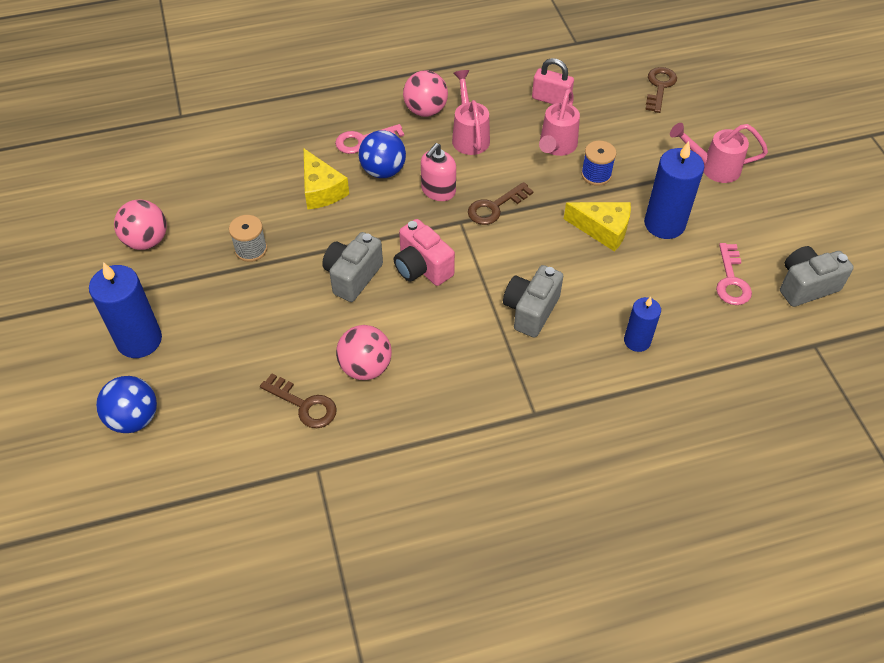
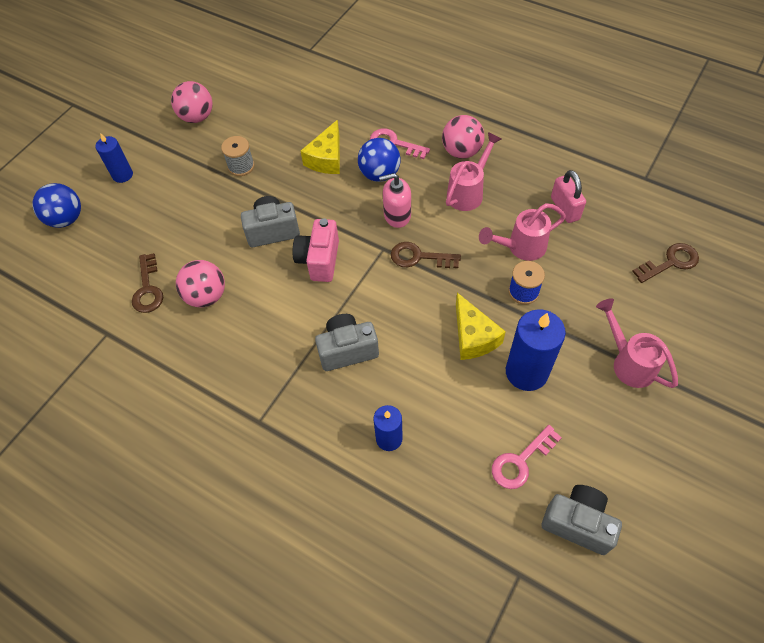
camera: 50 degrees right, 5 degrees up
blue candle [89,262,162,358] -> blue candle [95,133,133,183], size x0.60

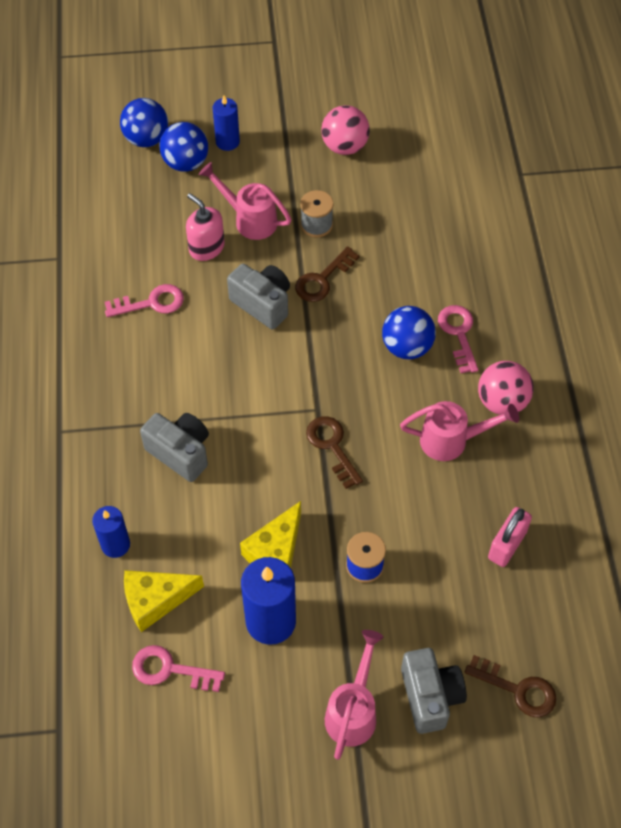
camera: 50 degrees right, 0 degrees up
brown key [132,253,163,313] -> brown key moved to [295,246,360,302]
pink ball [176,260,225,307] -> pink key [105,284,184,317]
pink camera [293,218,339,282] -> none
yellow cheese [301,120,340,174] -> yellow cheese moved to [124,570,204,632]
pink soap dispenser [379,173,411,228] -> pink soap dispenser moved to [186,193,225,261]
pink watering can [479,203,566,261] -> pink watering can moved to [198,162,292,240]
grey camera [542,485,622,555] -> grey camera moved to [401,648,467,734]
none -> blue ball [160,122,208,172]

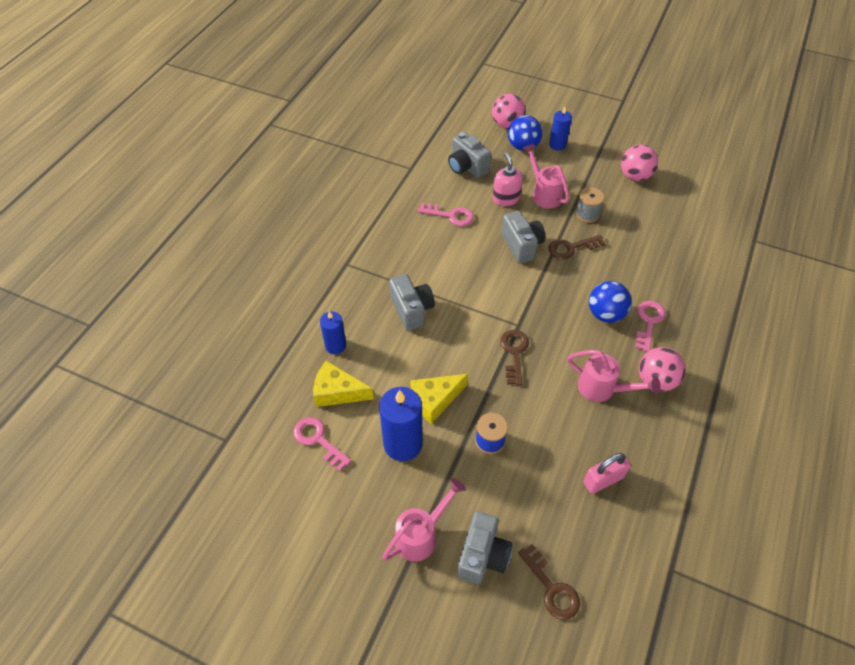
camera: 30 degrees right, 5 degrees down
blue ball [120,98,168,147] -> pink ball [492,93,525,129]
none -> grey camera [448,132,491,178]

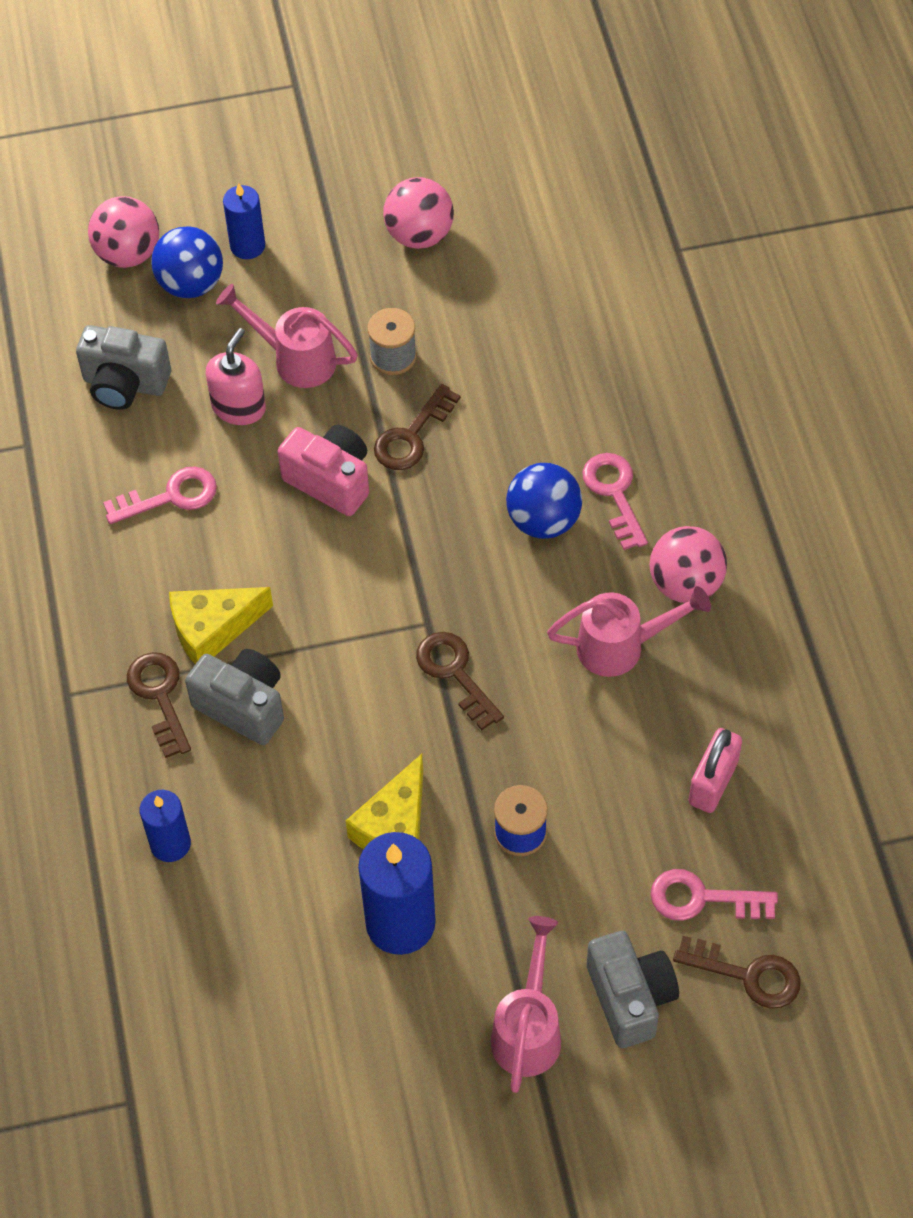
camera: 35 degrees left, 5 degrees up
pink key [293,417,351,471] -> pink key moved to [651,869,778,921]
yellow cheese [313,361,374,407] -> yellow cheese moved to [169,587,273,664]
pink soap dispenser [492,152,523,206] -> pink soap dispenser turned 75 degrees clockwise [206,328,266,425]
grey camera [501,211,545,264] -> pink camera [278,425,369,516]
none -> brown key [127,652,191,758]

